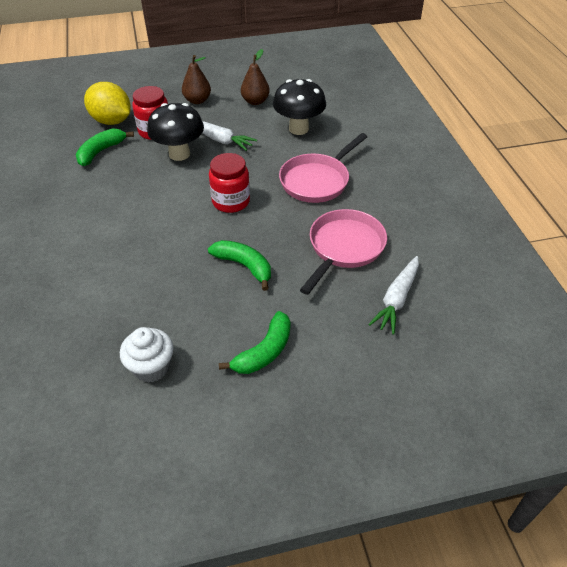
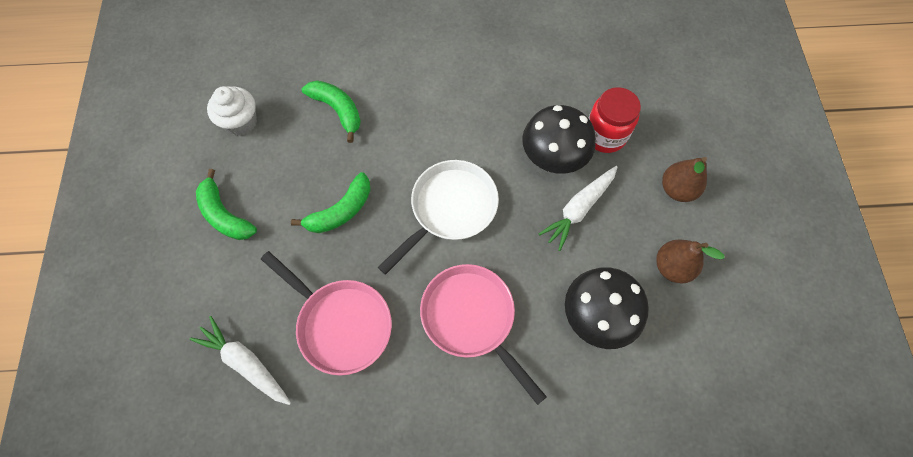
camera: 100 degrees right, 20 degrees up
green banana [76,128,134,166] -> green banana moved to [302,80,361,143]
yellow lemon [84,82,131,125] -> none
red jar [209,153,250,213] -> white pan [378,160,499,275]

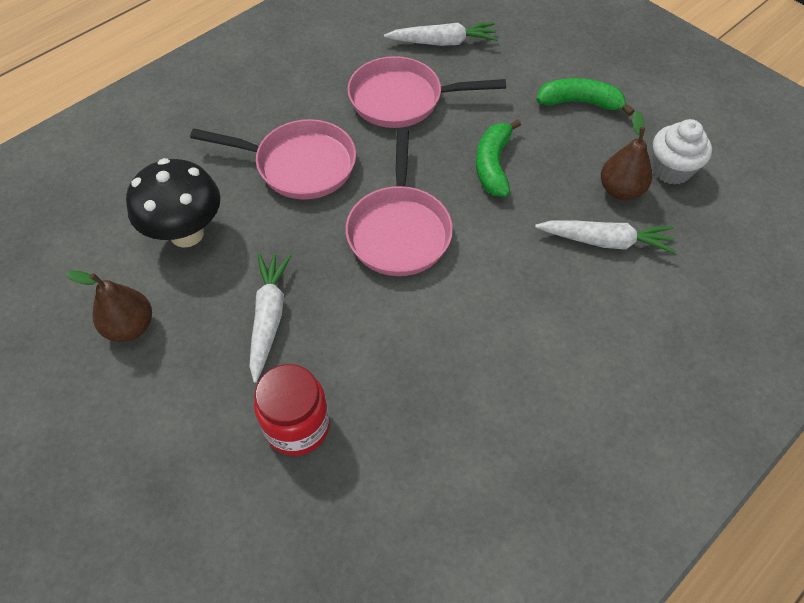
camera: 140 degrees right, 10 degrees down
green banana [302,80,361,143] -> white carrot [535,220,676,254]
white pan [378,160,499,275] -> pink pan [345,129,453,276]
black mushroom [522,105,596,174] -> none
brown pear [662,157,707,202] -> brown pear moved to [601,111,652,200]

